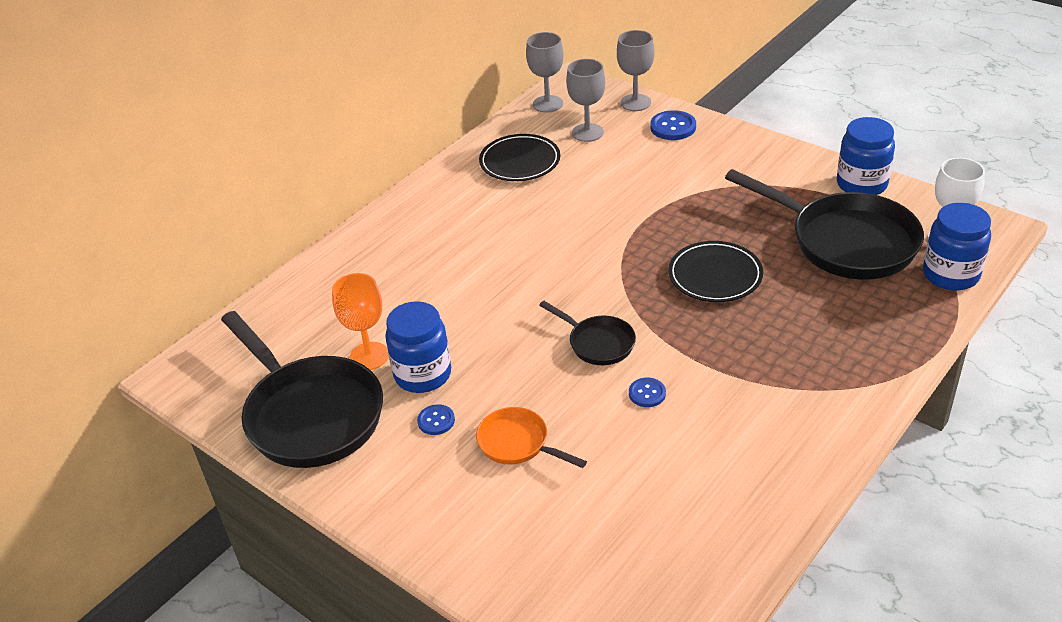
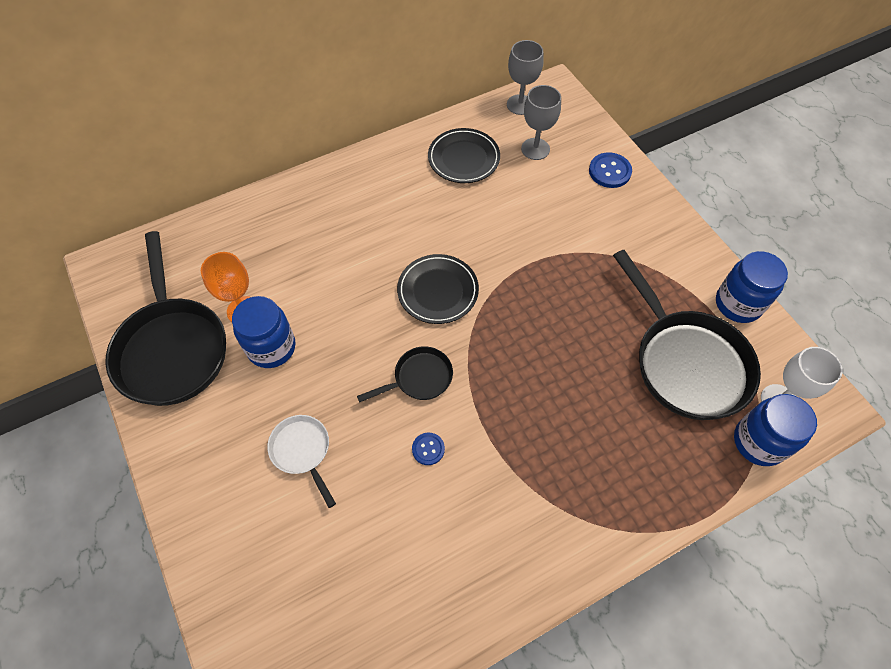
camera: 20 degrees right, 20 degrees up
blue button [417,404,455,435] -> none
orange pan [476,407,587,468] -> white pan [267,415,336,508]
black pan [539,301,636,365] -> black pan turned 90 degrees counterclockwise [357,346,453,402]
grey goblet [617,30,654,111] -> none
black plate [668,241,763,302] -> black plate moved to [397,254,479,324]

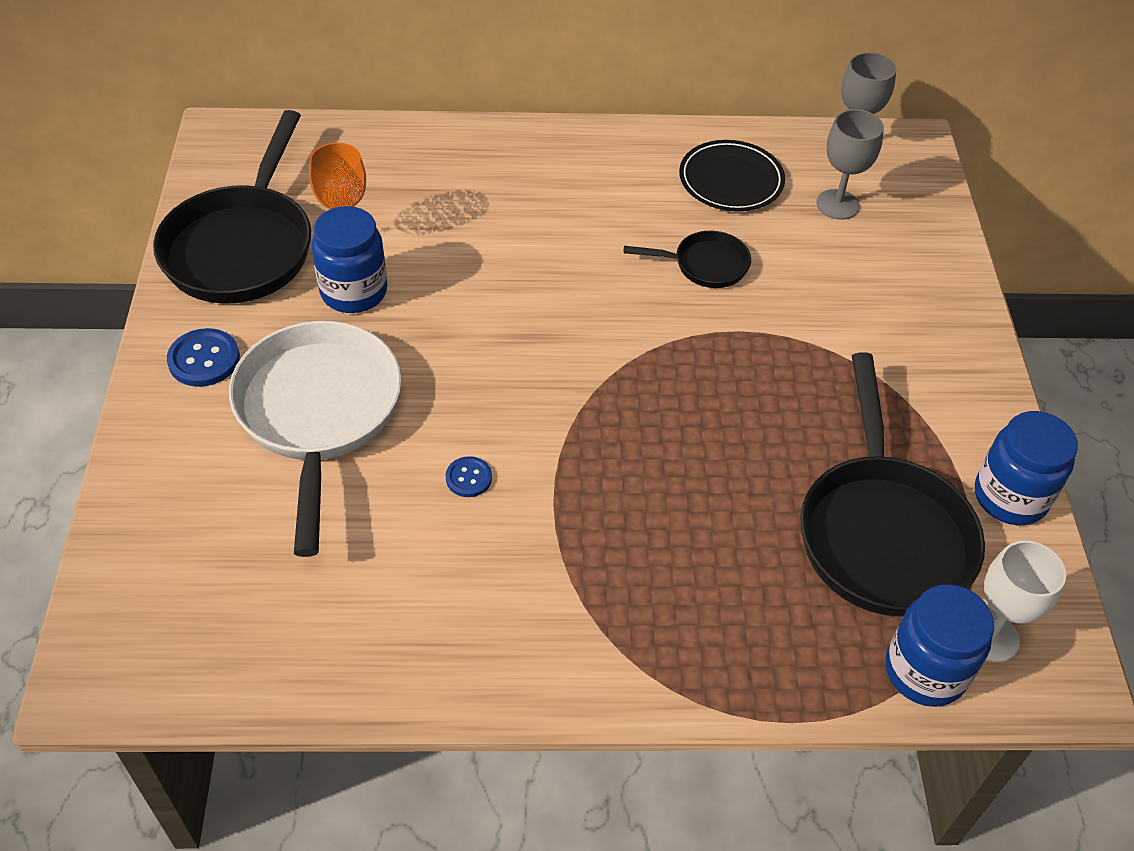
camera: 25 degrees right, 10 degrees down
white pan [267,415,336,508] -> white pan [229,321,402,557], size x2.03
black pan [357,346,453,402] -> black pan moved to [624,231,751,288]
black plate [397,254,479,324] -> none
blue button [589,152,632,188] -> blue button moved to [167,328,240,387]

